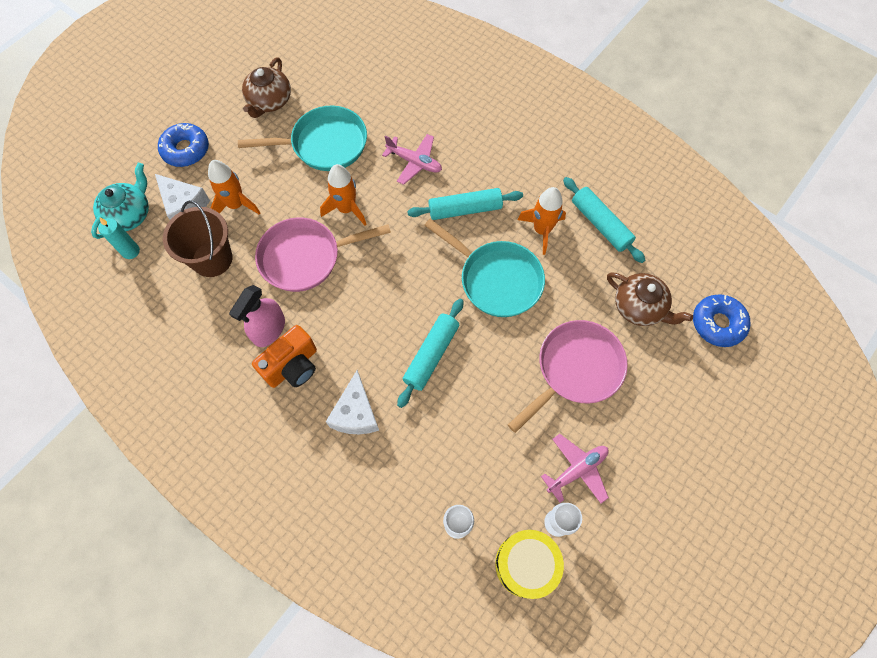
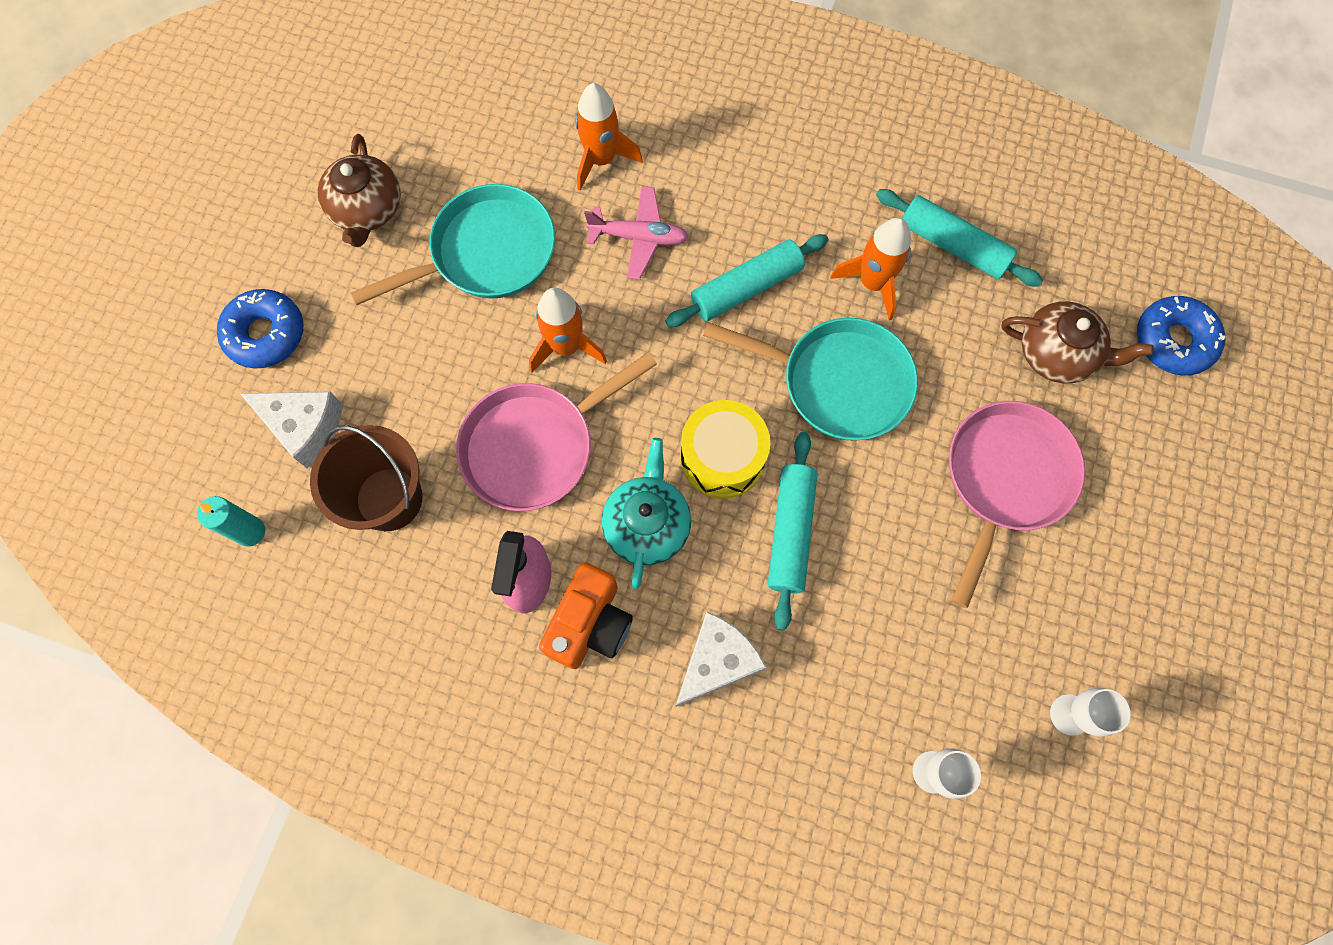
camera: 20 degrees left, 5 degrees up
turquoise teapot [91,163,149,239] -> turquoise teapot moved to [602,438,691,589]
orange rocket [208,160,260,215] -> orange rocket moved to [575,83,643,191]
white cheese [326,370,379,434] -> white cheese turned 120 degrees counterclockwise [676,611,767,707]
yellow drum [495,530,564,599] -> yellow drum moved to [681,400,770,499]
pink plane [541,434,609,503] -> none

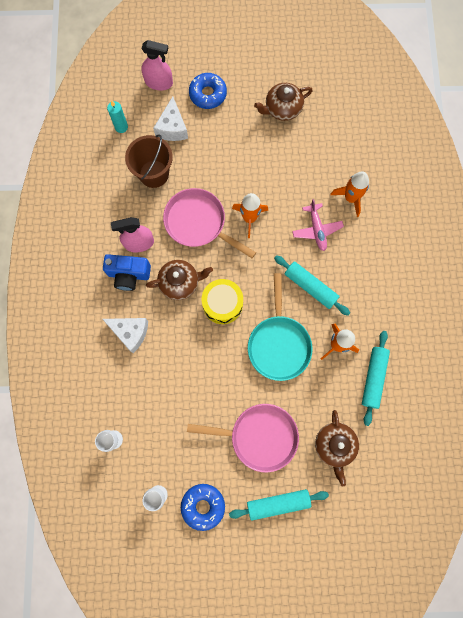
camera: 70 degrees right, 5 degrees up
turquoise pan [351,184,555,305] -> none
orange camera [539,562,633,669] -> blue camera [103,254,151,291]
turquoise teapot [602,438,691,589] -> brown teapot [146,260,213,300]
turquoise rolling pin [768,432,818,630] -> turquoise rolling pin moved to [229,489,329,521]
blue donut [1137,296,1226,375] -> blue donut moved to [181,484,225,531]
none -> pink spray bottle [141,40,173,90]

